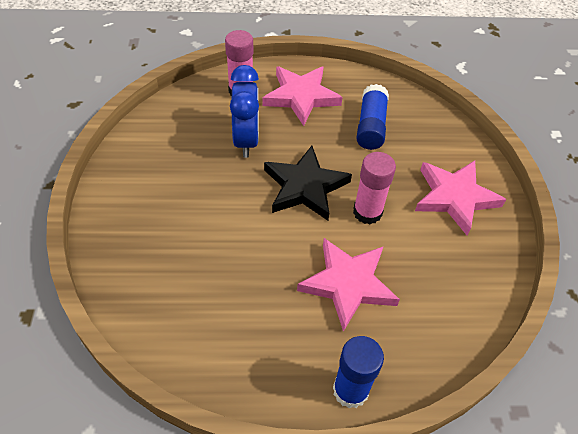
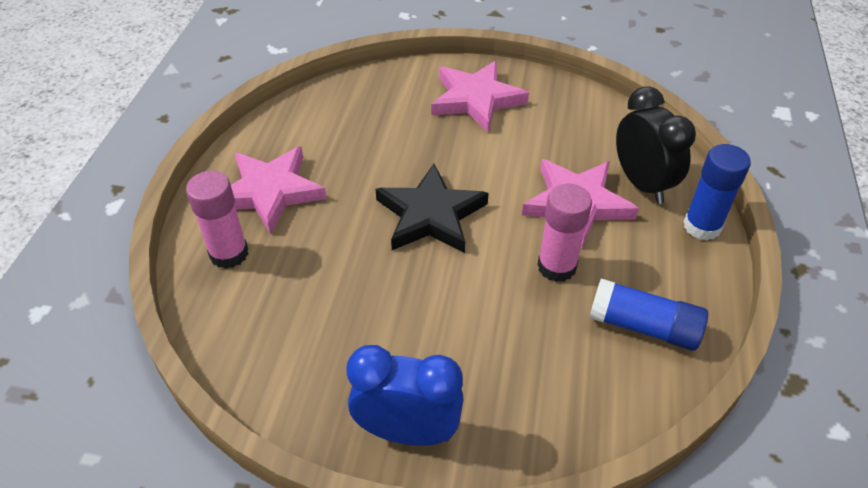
camera: 75 degrees left, 5 degrees down
blue clock [230,65,259,158] -> blue clock moved to [346,345,464,446]
pink glue stick [353,152,396,224] -> pink glue stick moved to [537,183,592,282]
blue glue stick [356,84,389,150] -> blue glue stick moved to [589,279,708,351]
none -> black clock [616,86,696,204]

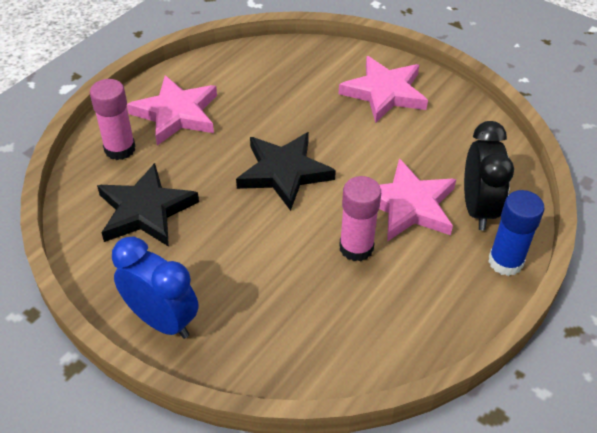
camera: 25 degrees right, 0 degrees up
blue glue stick [589,279,708,351] -> none
none -> black star [97,163,199,247]

